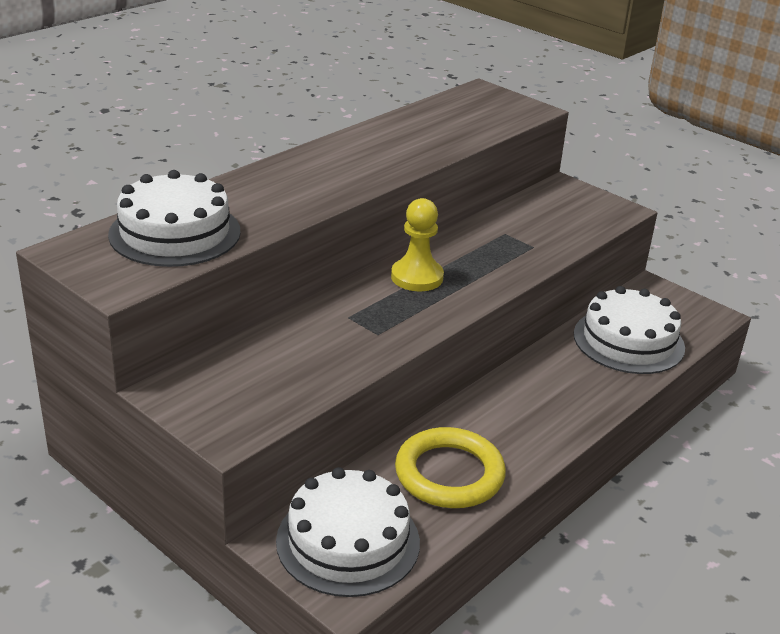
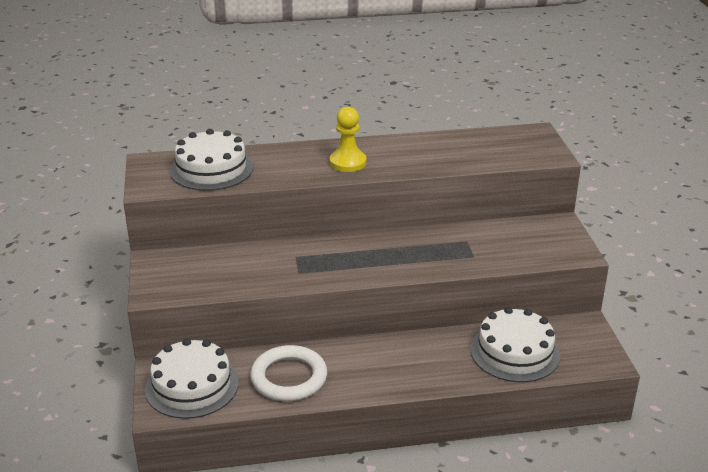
camera: 40 degrees right, 0 degrees up
yellow pawn [391,198,444,291] -> yellow pawn moved to [330,106,366,172]
yellow ring [395,427,506,508] -> white ring [250,345,327,401]

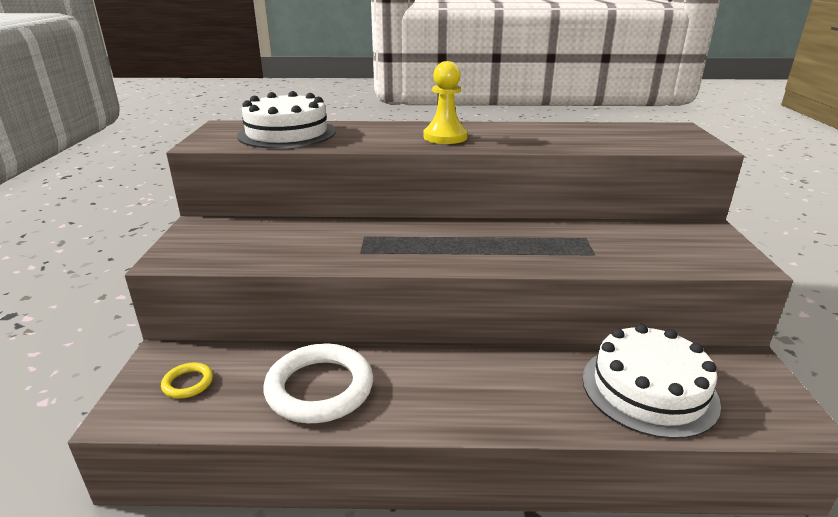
camera: 10 degrees right, 5 degrees down
white cake [145,338,239,419] -> yellow ring [161,362,213,399]

